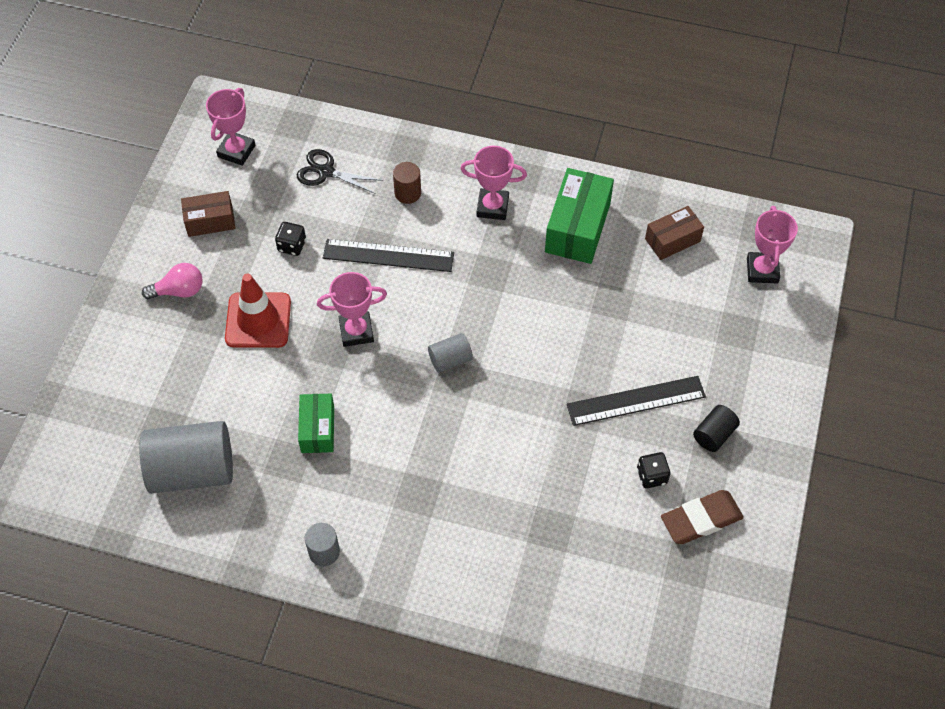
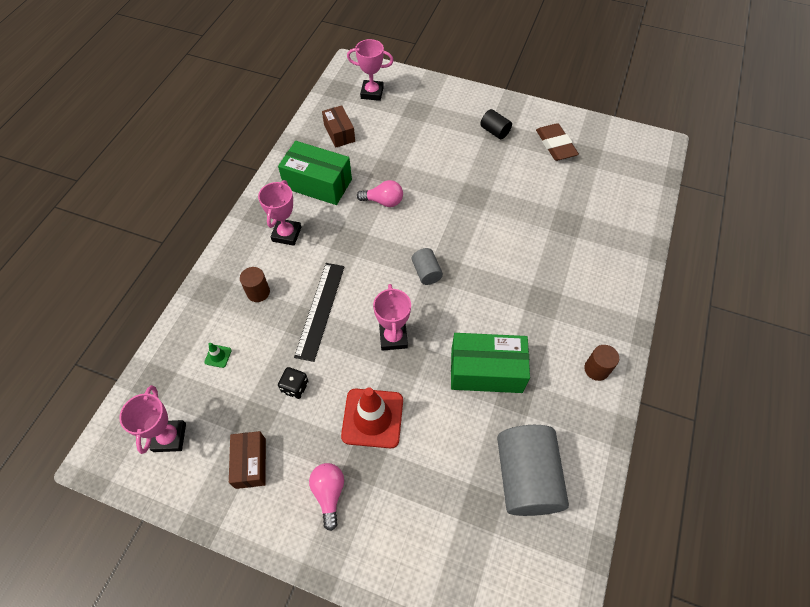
camera: 85 degrees left, 0 degrees up
pink trophy [206,88,255,166] -> pink trophy turned 60 degrees clockwise [119,385,186,454]
black scissors [297,149,383,194] -> green traffic cone [205,343,232,368]
green box [298,394,334,453] -> green box [451,333,530,393], size x1.63
grey cylinder [305,523,340,566] -> brown cylinder [584,345,619,381]
black ruler [567,376,706,426] -> none
black dice [637,452,670,488] -> none
none -> pink light bulb [357,180,403,207]

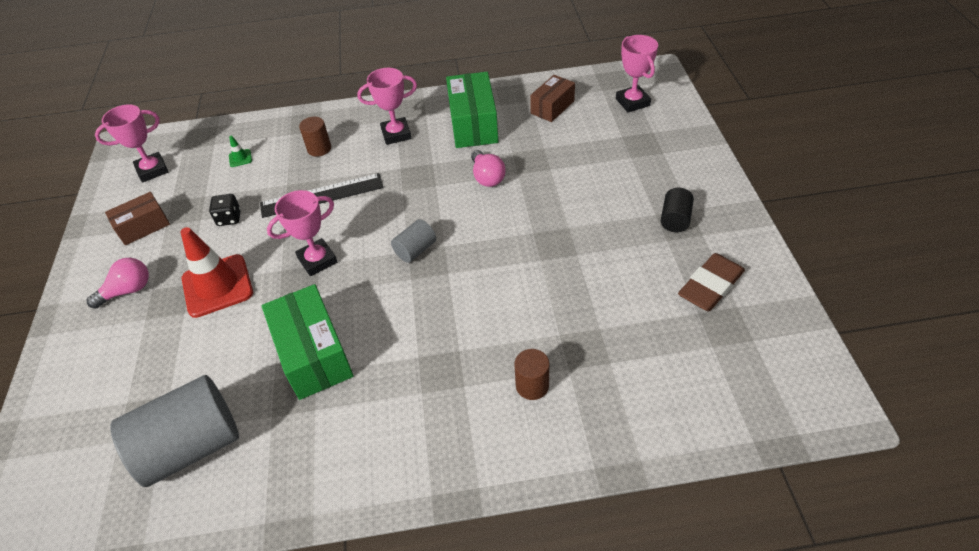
camera: 65 degrees right, 10 degrees down
brown cylinder [584,345,619,381] -> brown cylinder moved to [514,349,549,400]

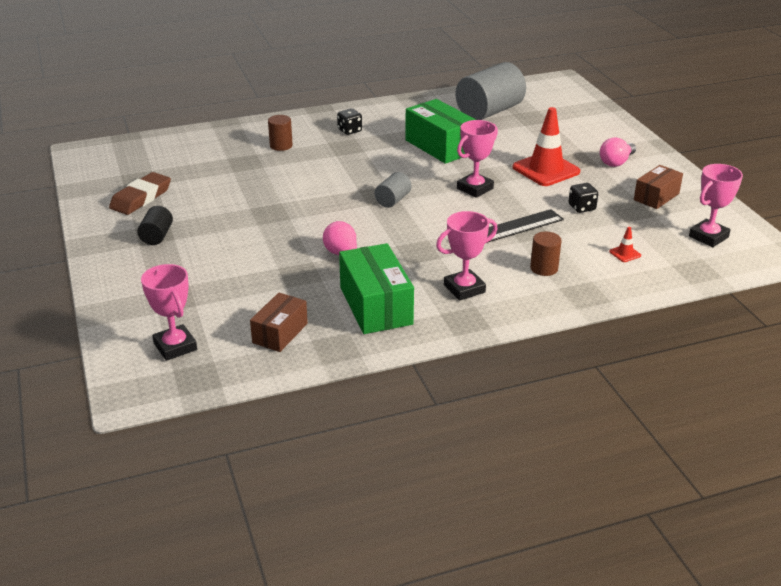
camera: 165 degrees right, 15 degrees down
green traffic cone [229,136,252,167] -> red traffic cone [609,227,641,262]
none -> black dice [337,108,362,135]

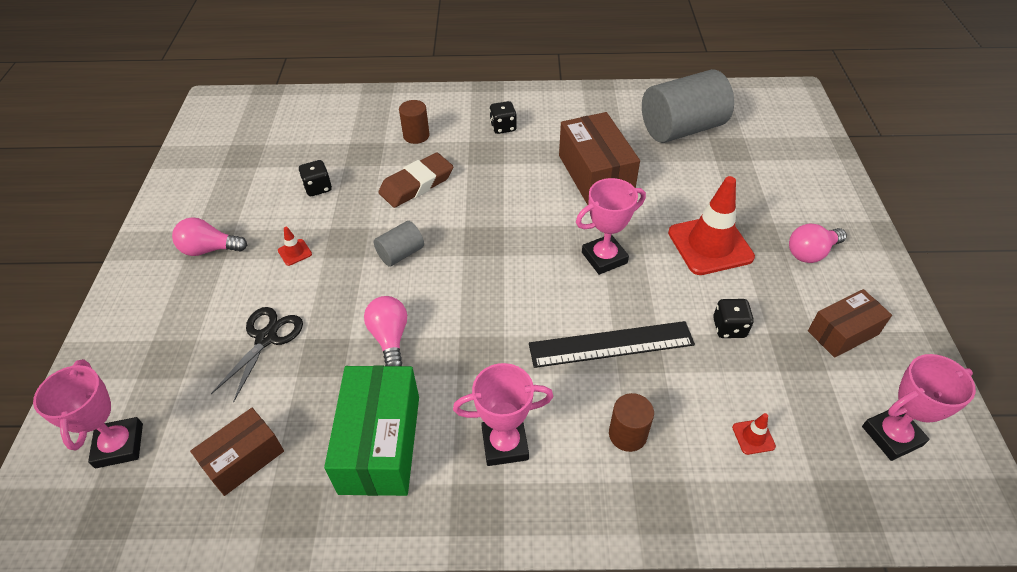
camera: 20 degrees right, 15 degrees up
brown eraser [109,172,171,215] -> brown eraser moved to [378,153,453,208]
black cylinder [137,206,173,245] -> pink light bulb [172,217,247,256]
grey cylinder [374,172,412,208] -> grey cylinder moved to [374,221,424,266]
green box [405,99,476,164] -> brown box [559,112,640,205]
none -> black scissors [211,307,303,402]
none -> red traffic cone [278,227,312,266]
none -> black dice [299,160,332,196]

